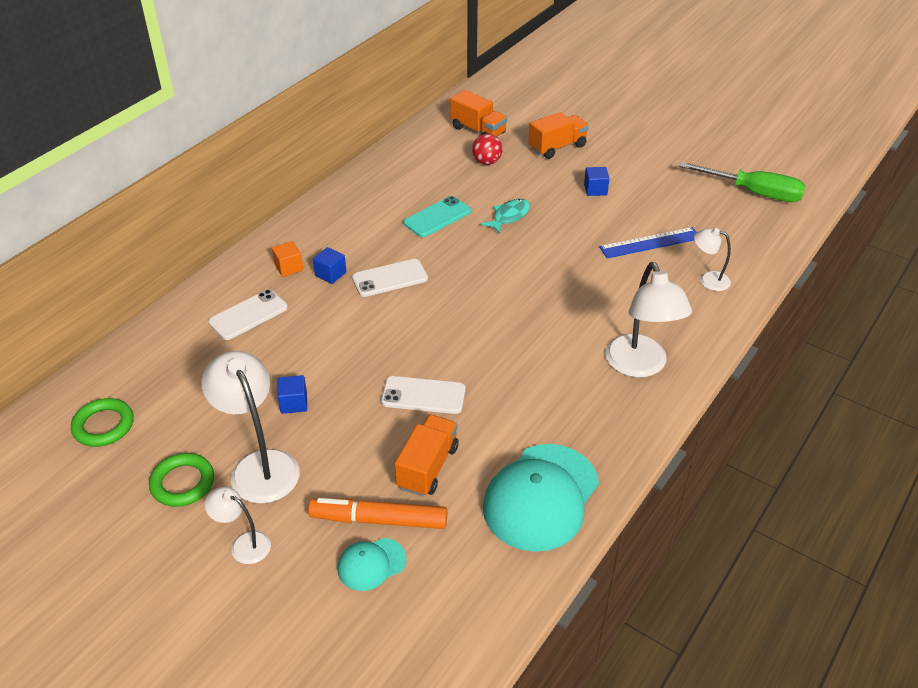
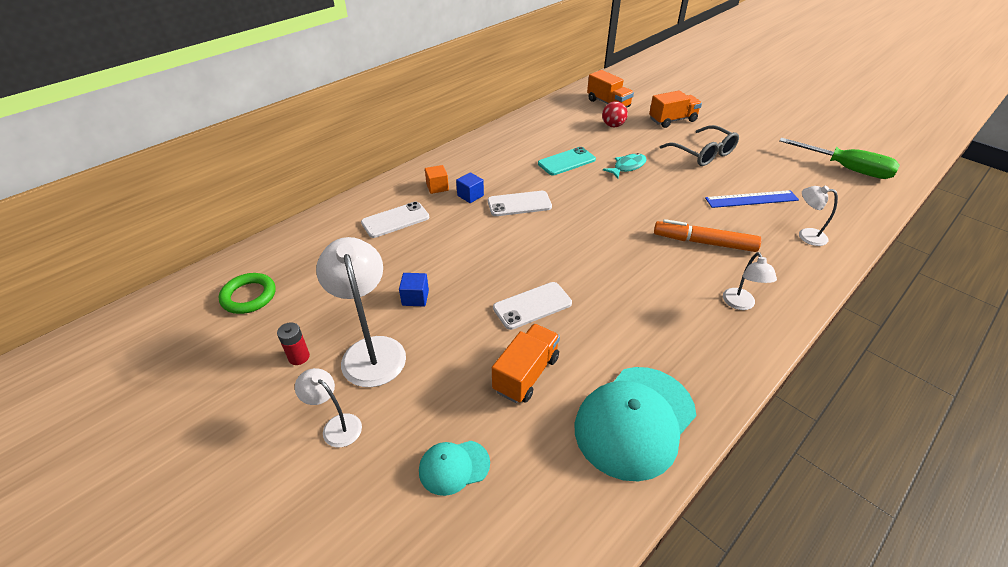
camera: 10 degrees right, 0 degrees up
green ring [149,453,214,507] -> red battery [277,322,310,365]
orange marker [308,498,447,529] -> orange marker moved to [654,219,761,252]
white phone [381,376,466,414] -> white phone turned 45 degrees counterclockwise [493,282,572,330]
blue cube [584,167,609,196] -> grey glasses [660,125,739,166]
white lamp [605,262,692,377] -> white lamp [723,252,777,310], size x0.54

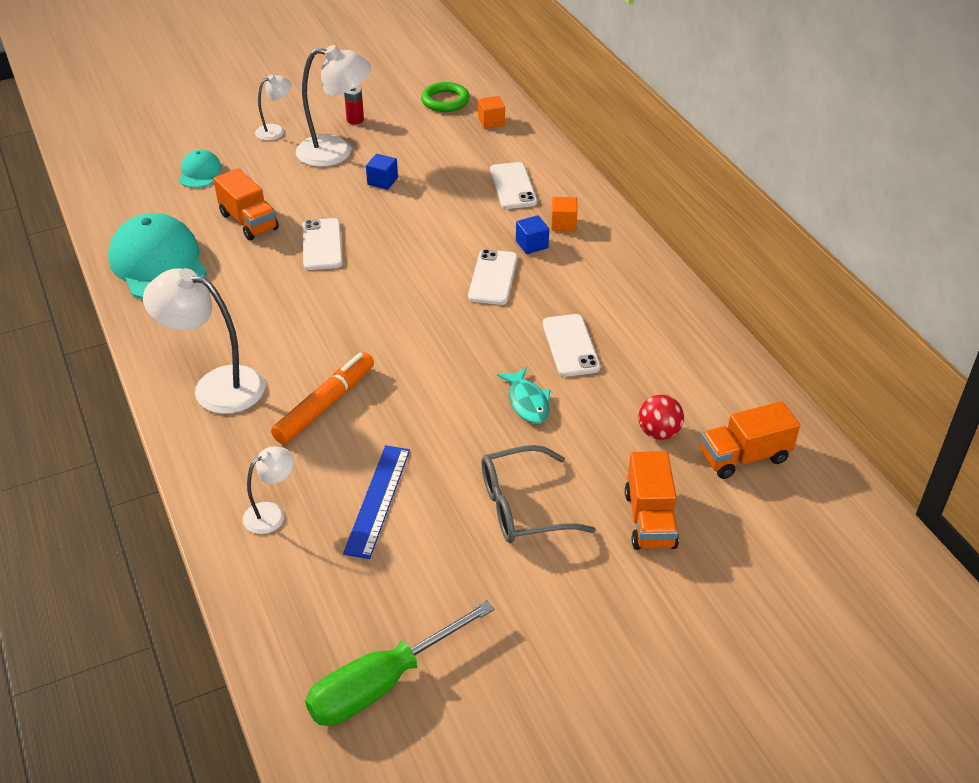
camera: 110 degrees right, 0 degrees up
turquoise phone [538,147,596,175] -> white phone [543,314,600,377]
white lamp [723,252,777,310] -> white lamp [143,268,265,414], size x1.86
none -> orange cube [478,96,505,129]

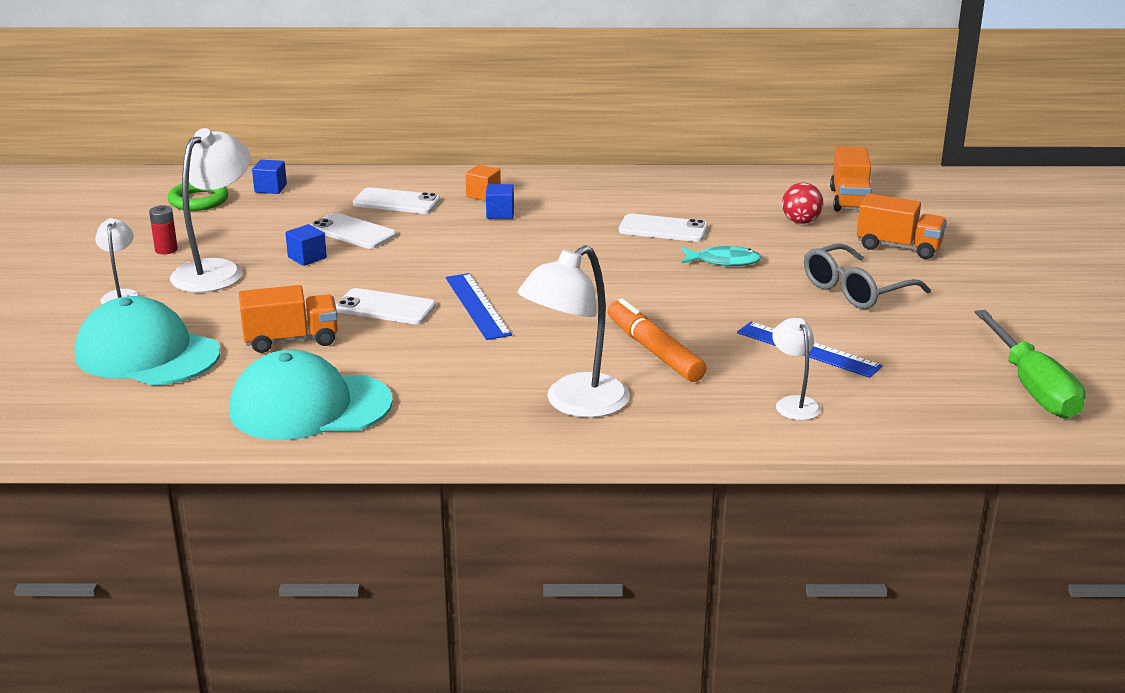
camera: 65 degrees left, 15 degrees down
turquoise cap [179,150,222,188] -> turquoise cap [75,296,220,386], size x2.03
white phone [468,249,518,305] -> white phone moved to [310,213,396,249]
orange cube [478,96,505,129] -> blue cube [252,160,287,194]
grey glasses [481,445,596,543] -> grey glasses turned 45 degrees clockwise [804,243,931,309]
none -> blue ruler [446,273,512,340]

